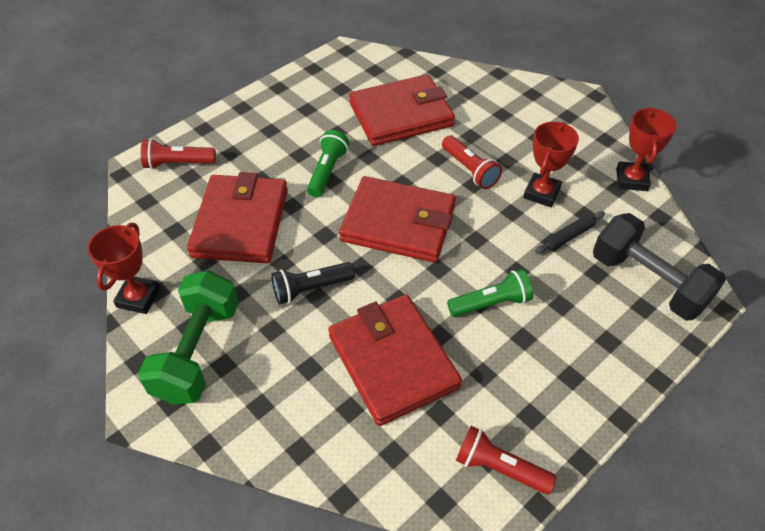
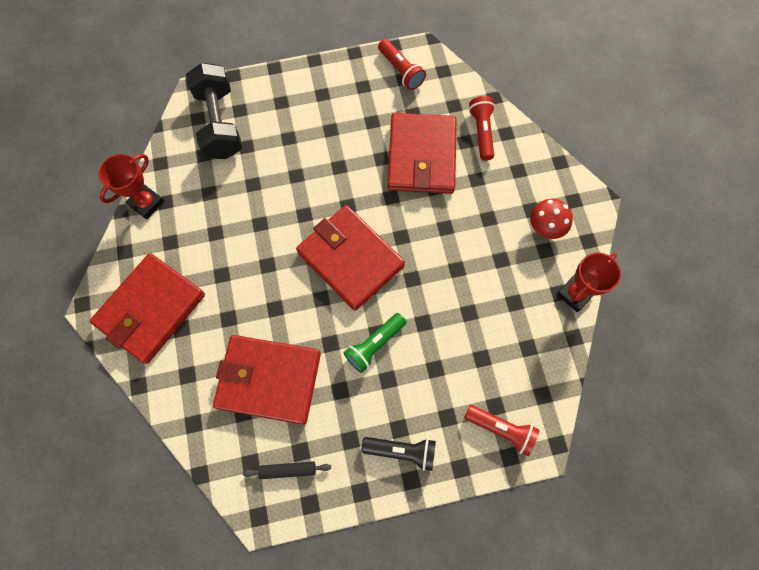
camera: 150 degrees left, 20 degrees up
green dumbbell [138,270,239,405] -> red mushroom [530,199,573,239]
red wallet [187,172,288,263] -> red wallet moved to [90,253,205,364]
black flashlight [271,262,355,304] -> black flashlight moved to [361,437,436,471]
red flashlight [442,135,502,189] -> red flashlight moved to [469,96,495,161]
green flashlight [447,269,533,317] -> none
red trophy [523,121,579,207] -> none
black rolling pin [535,211,605,254] -> black rolling pin moved to [243,461,331,479]

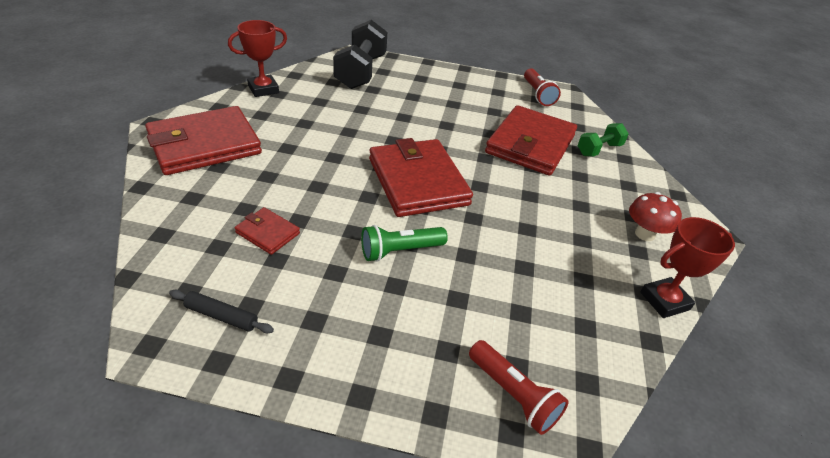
camera: 20 degrees right, 30 degrees down
red wallet [213,335,321,425] -> red wallet [235,207,300,255], size x0.46
black flashlight [361,437,436,471] -> none
red flashlight [469,96,495,161] -> green dumbbell [578,123,629,157]

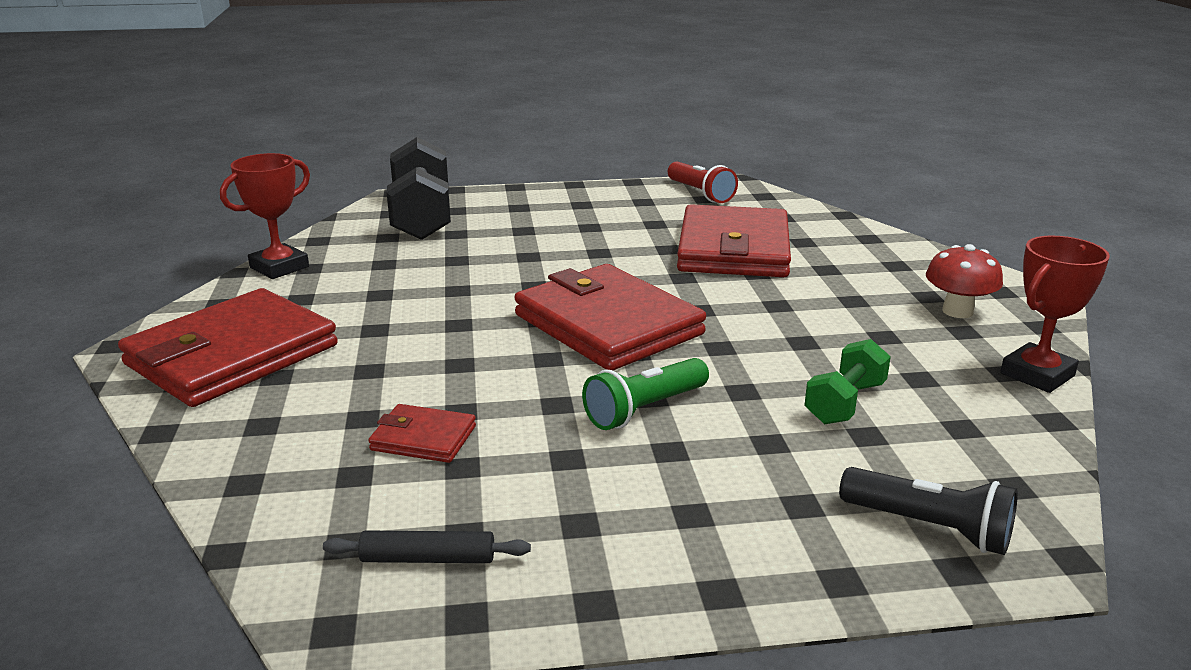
camera: 15 degrees left, 15 degrees down
red flashlight [469,340,569,435] -> black flashlight [839,467,1018,555]
green dumbbell [578,123,629,157] -> green dumbbell moved to [804,339,891,424]

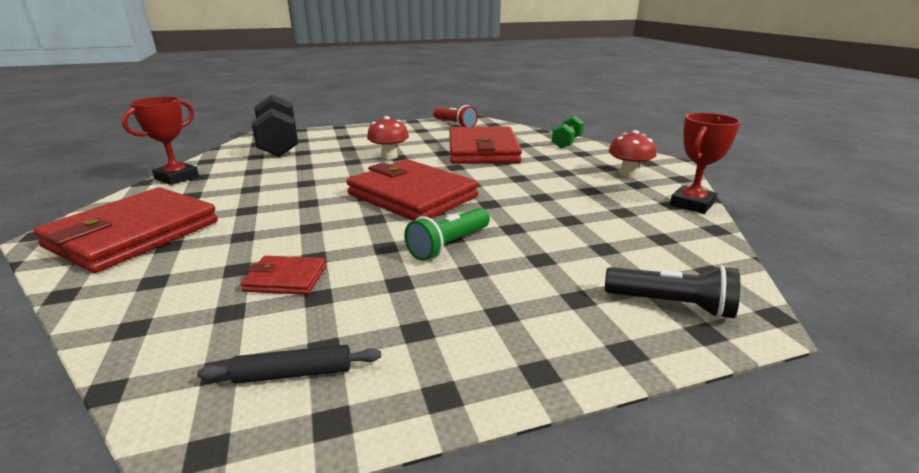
camera: 10 degrees left, 0 degrees up
green dumbbell [804,339,891,424] -> green dumbbell moved to [552,116,584,148]
none -> red mushroom [367,116,409,159]

